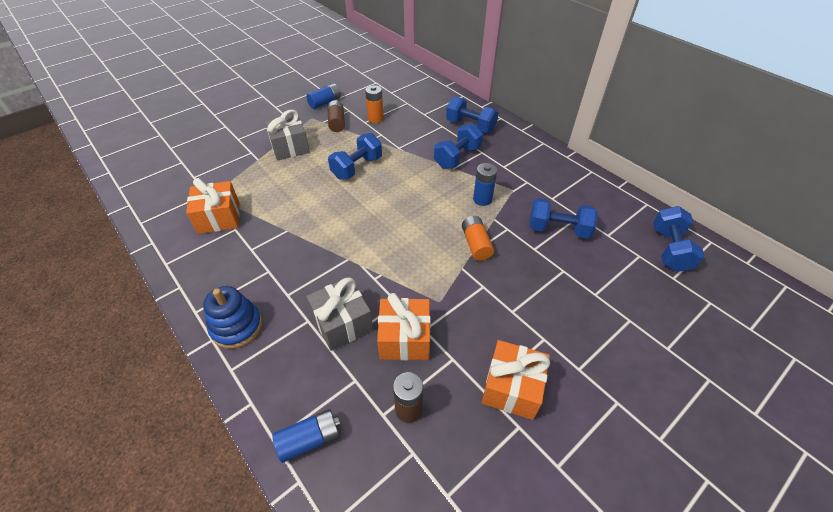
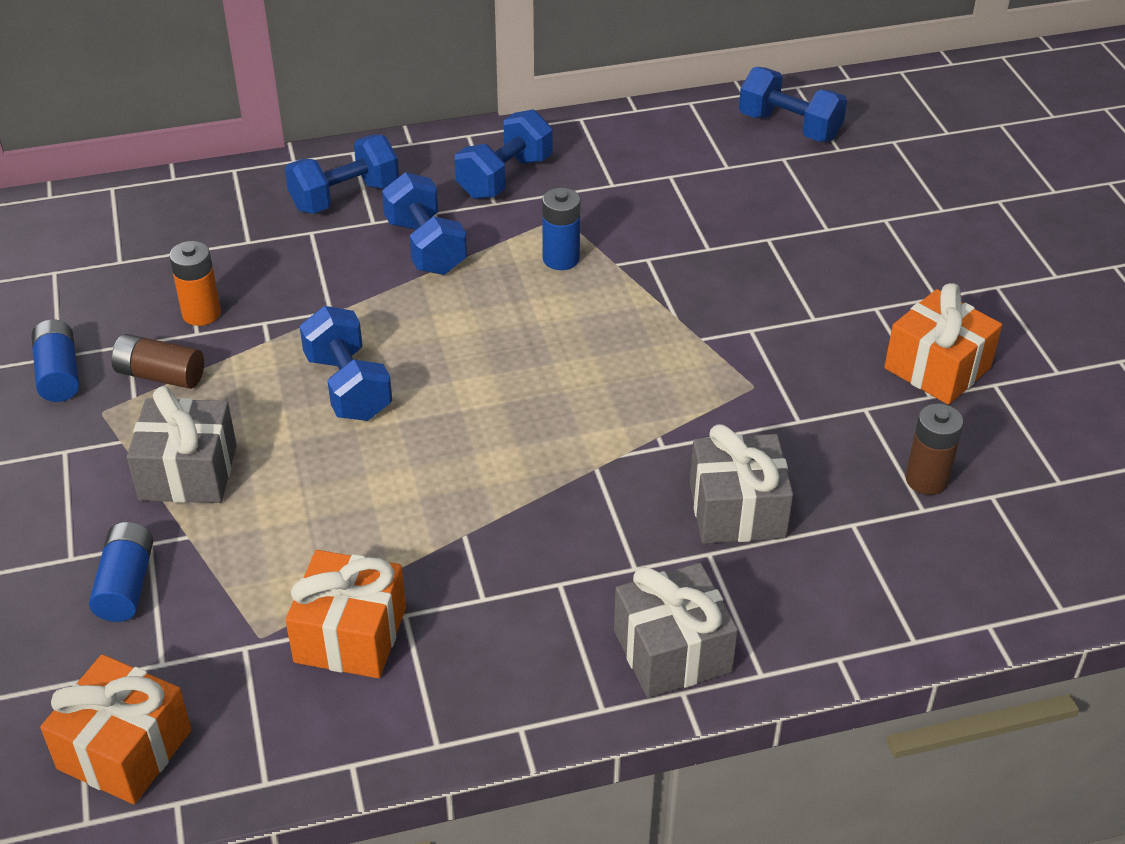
camera: 65 degrees left, 5 degrees down
blue stacking toy [203,286,262,349] -> grey gift [614,563,738,698]
blue battery [272,409,340,463] -> blue battery moved to [89,522,153,622]
orange gift [377,293,431,360] -> orange gift moved to [40,654,192,804]
orange battery [462,216,494,261] -> none
blue dumbbell [529,198,598,239] -> blue dumbbell moved to [455,109,553,199]

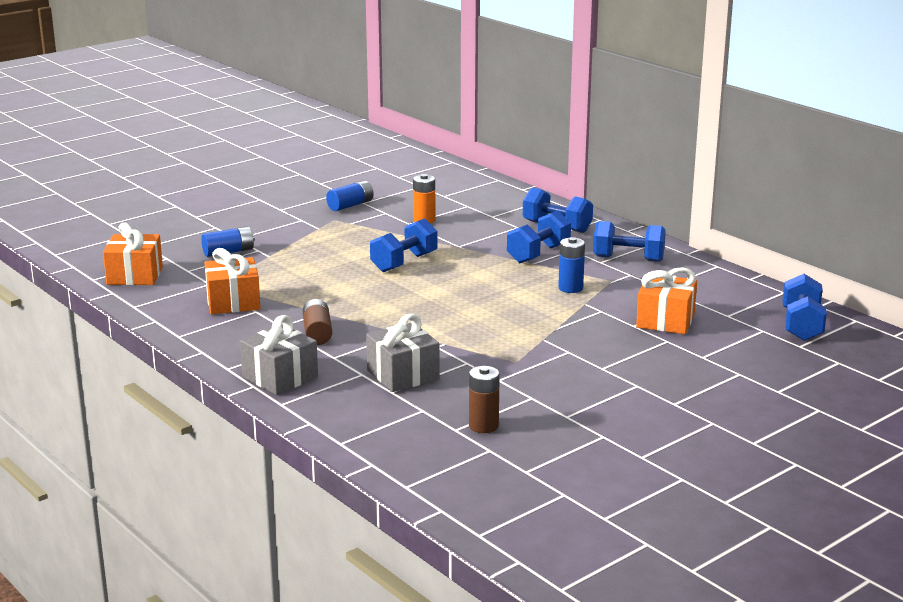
camera: 65 degrees right, 20 degrees down
brown battery [111,334,204,389] -> brown battery moved to [303,299,332,345]
grey gift [127,386,237,503] -> none
orange gift [884,283,1002,405] -> orange gift moved to [636,267,697,334]

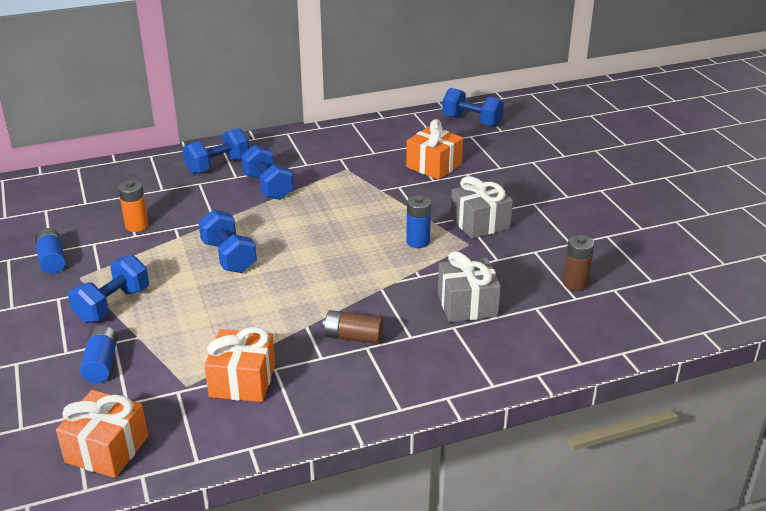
camera: 70 degrees left, 10 degrees up
grey gift [240,315,318,395] -> grey gift moved to [451,176,513,239]
blue battery [558,237,585,293] -> blue battery moved to [406,195,431,248]
blue dumbbell [593,221,666,262] -> blue dumbbell moved to [68,255,149,323]

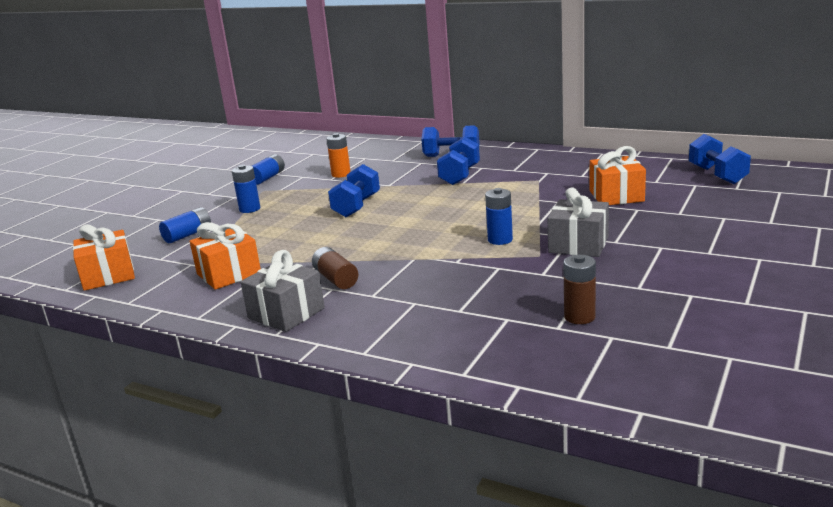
camera: 50 degrees right, 10 degrees down
blue dumbbell [68,255,149,323] -> blue battery [232,165,260,213]
grey gift [438,251,501,322] -> grey gift moved to [241,250,325,332]

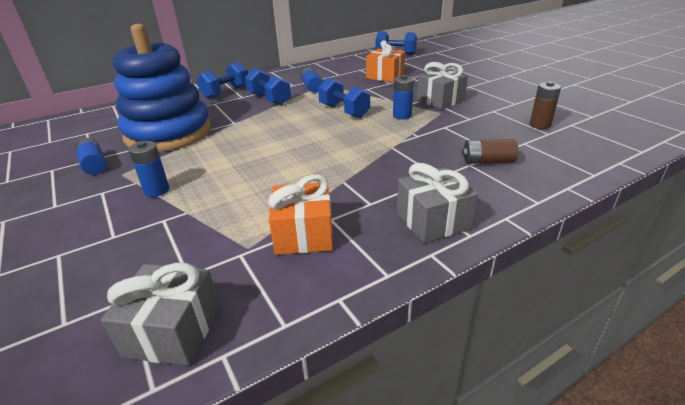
camera: 60 degrees left, 10 degrees up
orange gift [73,224,135,291] -> grey gift [101,263,220,366]
blue battery [159,207,211,243] -> blue battery moved to [300,67,323,93]
brown battery [312,247,358,289] -> brown battery moved to [462,139,519,164]
orange battery [326,133,351,178] -> blue stacking toy [113,24,211,152]
blue dumbbell [328,164,380,217] -> blue dumbbell moved to [318,77,370,118]

